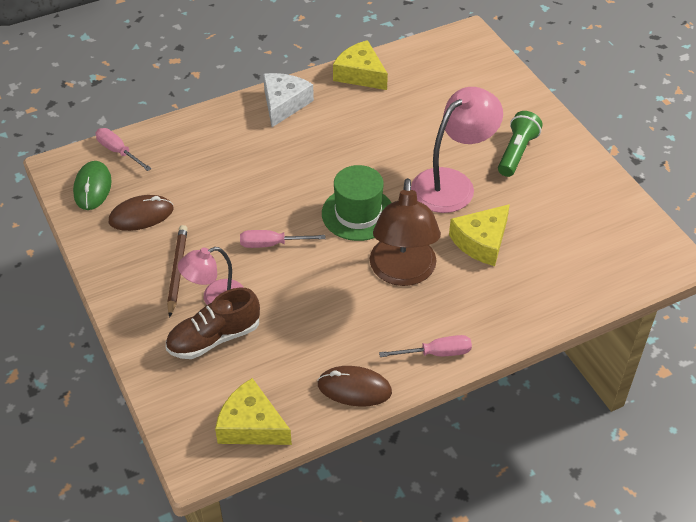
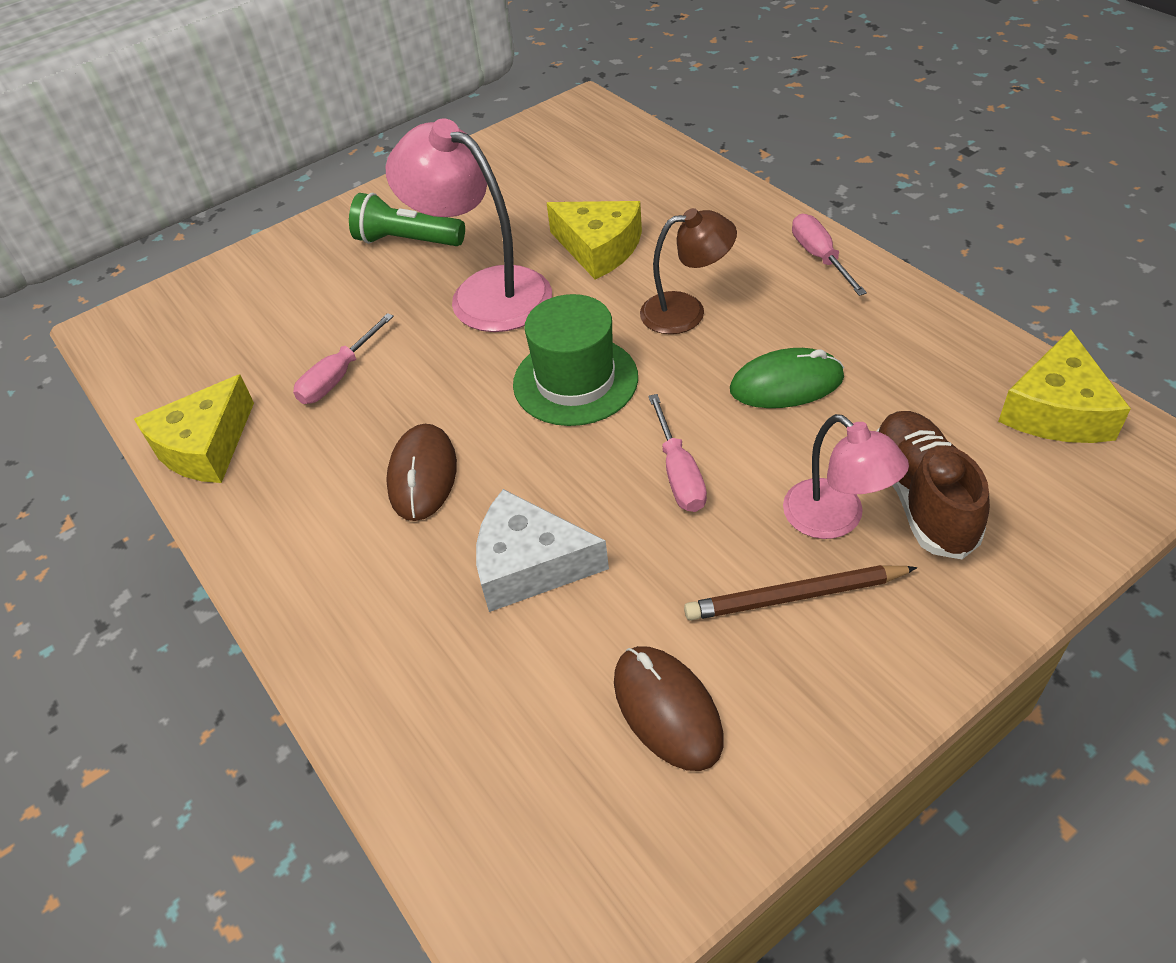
camera: 95 degrees left, 0 degrees up
green mouse [73,161,112,210] -> green mouse moved to [730,348,844,408]
pink screwdriver [96,128,152,171] -> pink screwdriver moved to [293,313,394,404]
brown shoe [166,288,260,359] -> brown shoe turned 150 degrees counterclockwise [877,411,990,559]
white cheese [263,73,314,127] -> white cheese moved to [476,489,609,612]
brown mouse [317,366,392,407] -> brown mouse moved to [386,424,457,521]
brown lamp [370,178,441,286] -> brown lamp [640,208,737,334], size x0.61

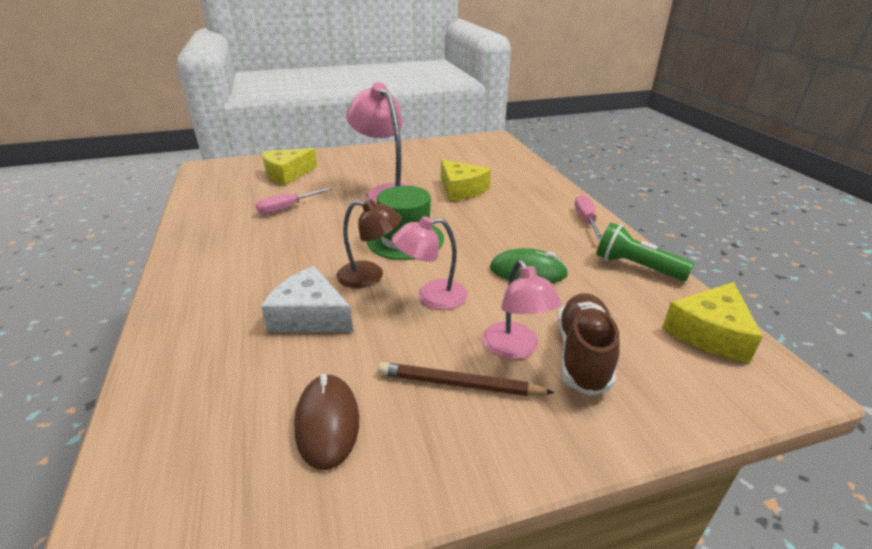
camera: 15 degrees right, 15 degrees down
yellow cheese [134,374,254,483] -> yellow cheese moved to [262,148,318,185]
green flashlight [349,193,465,246] -> green flashlight moved to [596,222,695,281]
brown mouse [386,424,457,521] -> none
brown lamp [640,208,737,334] -> brown lamp moved to [336,199,402,288]
pink screwdriver [648,394,707,512] -> pink lamp [392,216,468,310]

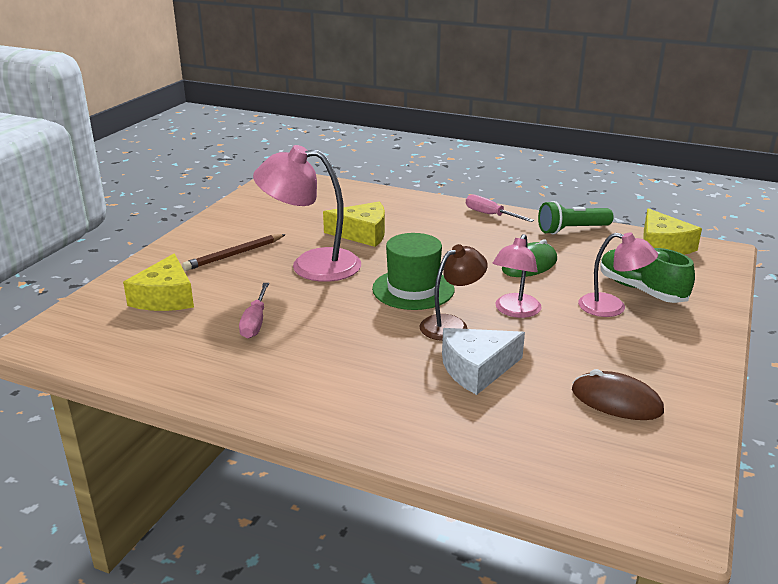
camera: 50 degrees left, 5 degrees down
brown pencil [378,362,555,396] -> brown pencil moved to [182,234,286,271]
brown shoe [558,293,620,396] -> green shoe [600,248,695,303]

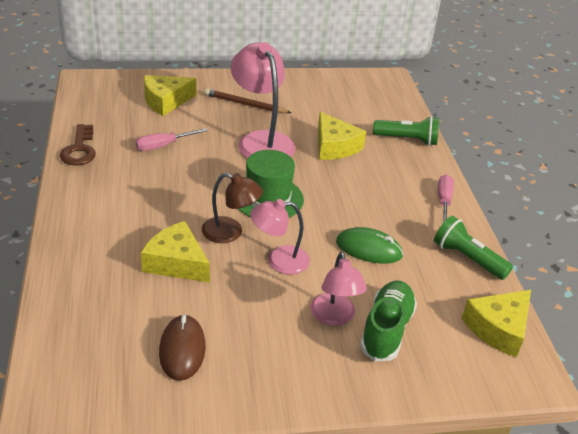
camera: 55 degrees right, 10 degrees up
white cheese [442,328,525,395] -> yellow cheese [141,221,210,283]
none -> brown key [60,124,96,165]
none -> green flashlight [373,116,439,146]

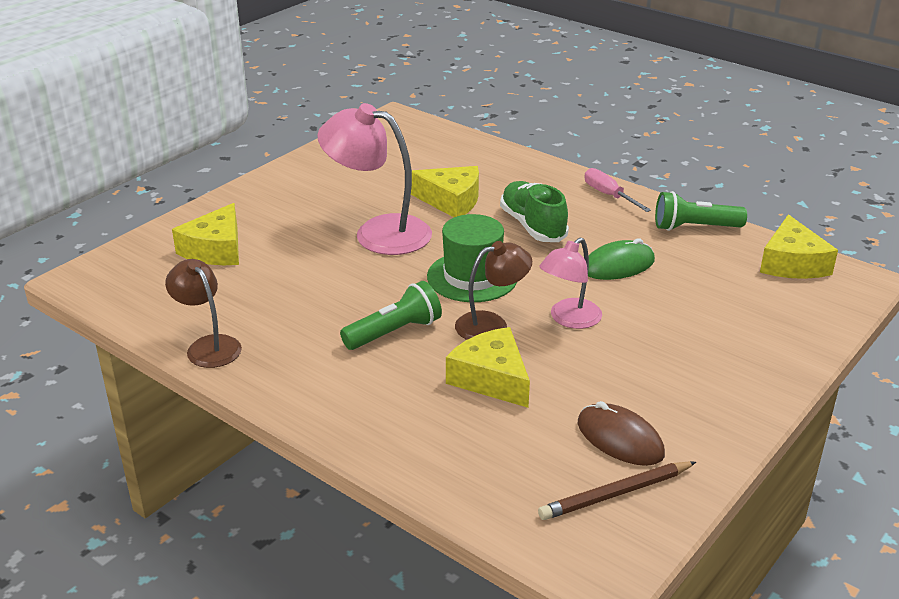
camera: 40 degrees left, 5 degrees down
brown key [60,124,96,165] -> brown lamp [165,259,242,368]
pink screwdriver [136,128,208,151] -> none
yellow cheese [141,221,210,283] -> yellow cheese turned 60 degrees clockwise [446,327,530,408]
brown pencil [204,89,291,113] -> brown pencil moved to [538,461,696,520]
pink lamp [311,252,367,326] -> none
green shoe [360,280,417,362] -> green shoe moved to [500,181,569,242]
green flashlight [373,116,439,146] -> green flashlight moved to [340,281,442,350]

